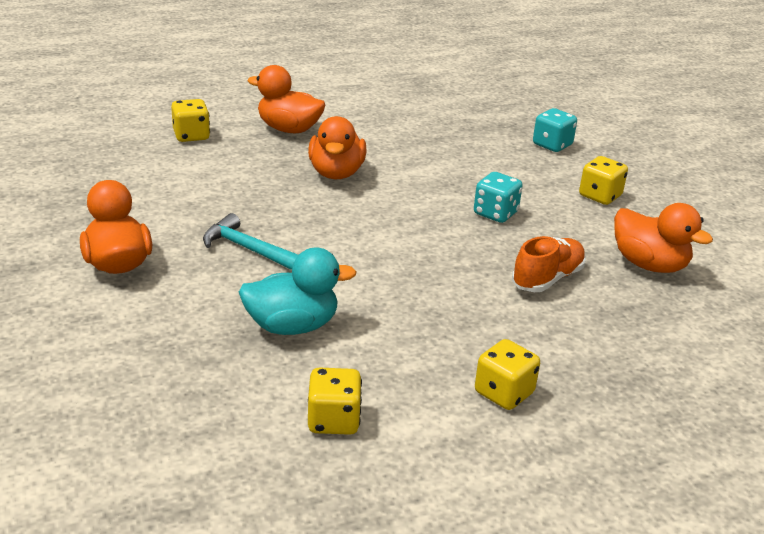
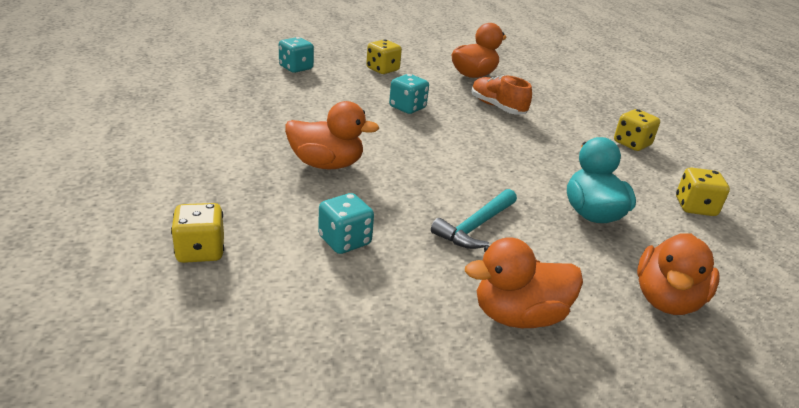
camera: 85 degrees left, 0 degrees up
orange duck [247,65,325,134] -> orange duck moved to [637,234,720,315]
none -> turquoise dice [318,193,374,254]

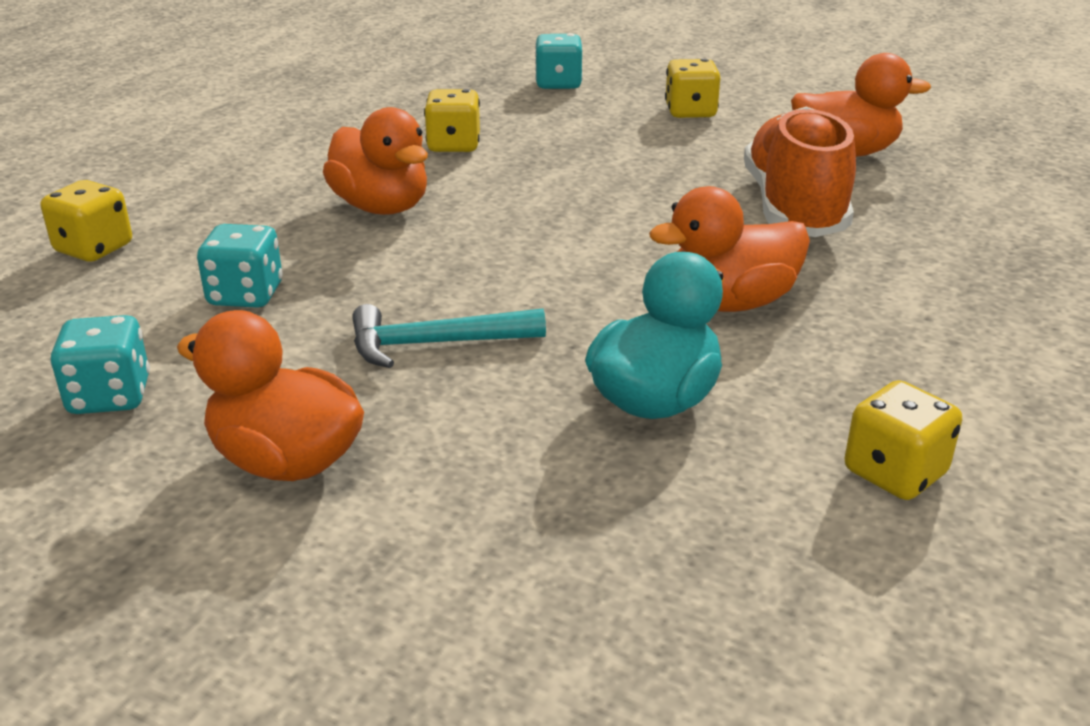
camera: 45 degrees right, 0 degrees up
turquoise dice [389,74,429,114] -> turquoise dice moved to [50,315,150,414]
orange shoe [471,75,532,115] -> orange shoe [744,107,856,237], size x1.56
yellow dice [614,109,660,151] -> yellow dice moved to [424,89,480,152]
orange duck [637,234,720,315] -> orange duck moved to [649,186,810,312]

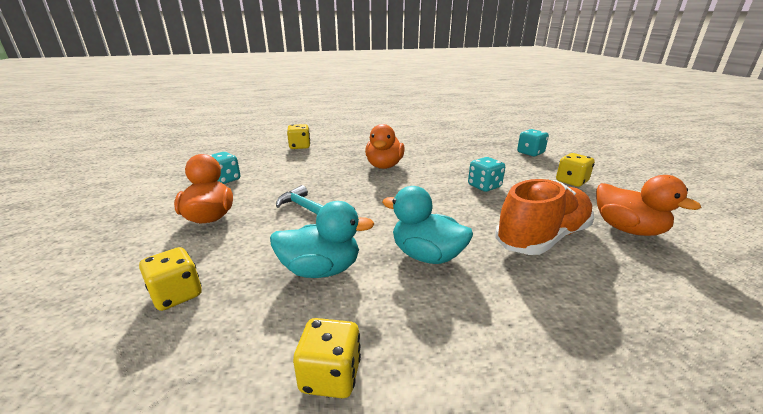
camera: 50 degrees right, 5 degrees down
turquoise dice [197,224,283,308] -> turquoise dice moved to [468,157,505,192]
yellow dice [424,89,480,152] -> yellow dice moved to [139,247,202,311]
orange duck [649,186,810,312] -> turquoise duck [382,186,473,264]

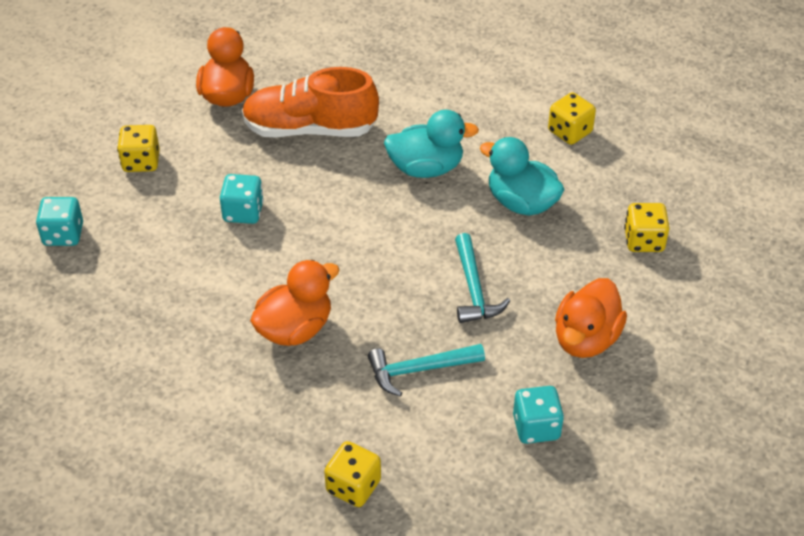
camera: 140 degrees left, 20 degrees up
turquoise duck [382,186,473,264] -> turquoise duck turned 75 degrees counterclockwise [384,110,479,178]
none -> turquoise hammer [368,344,485,397]

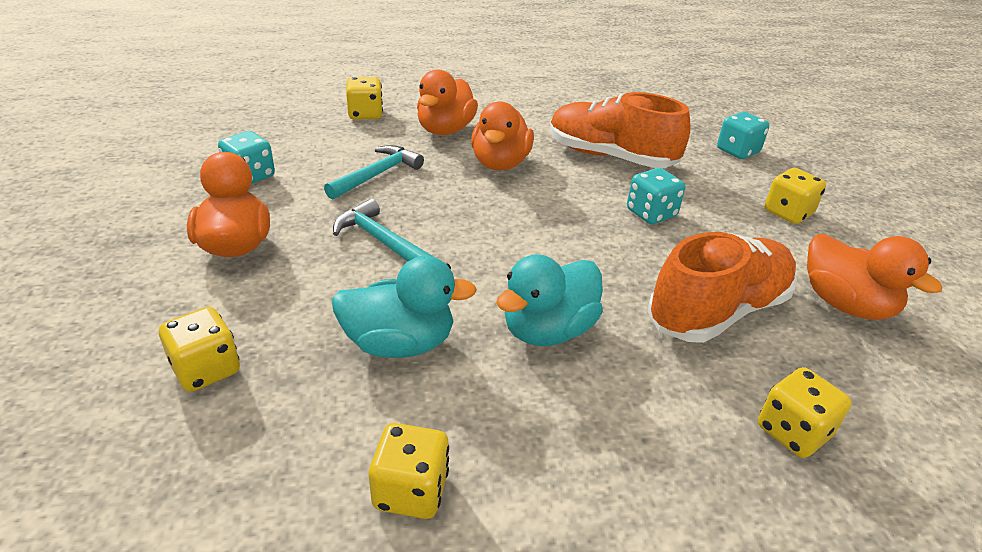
camera: 140 degrees right, 10 degrees down
none -> orange duck [417,69,478,135]
none -> orange shoe [550,92,690,168]
none -> yellow dice [758,367,852,458]

